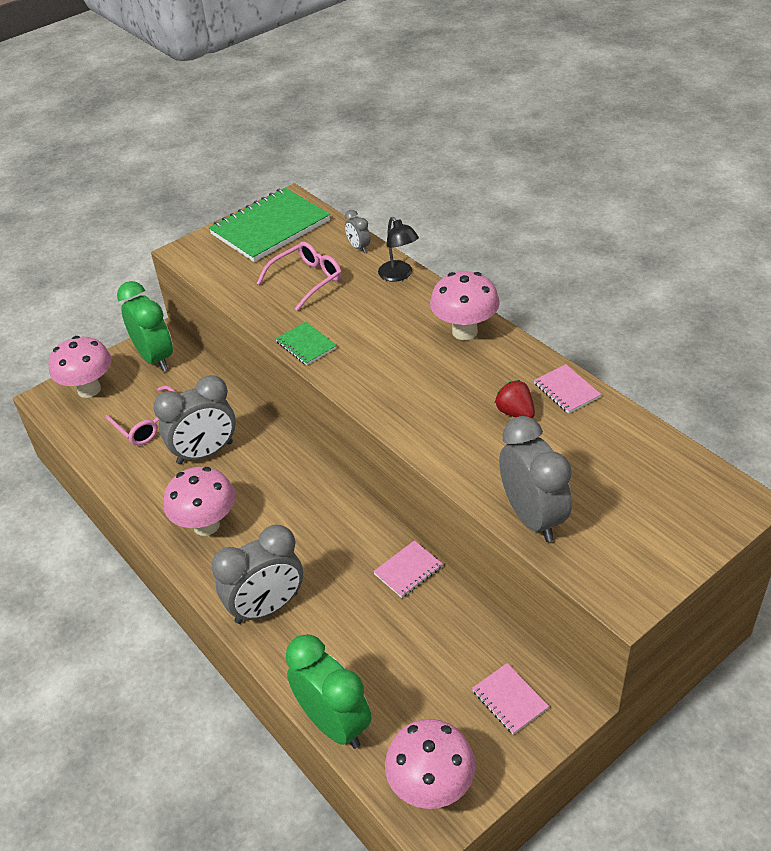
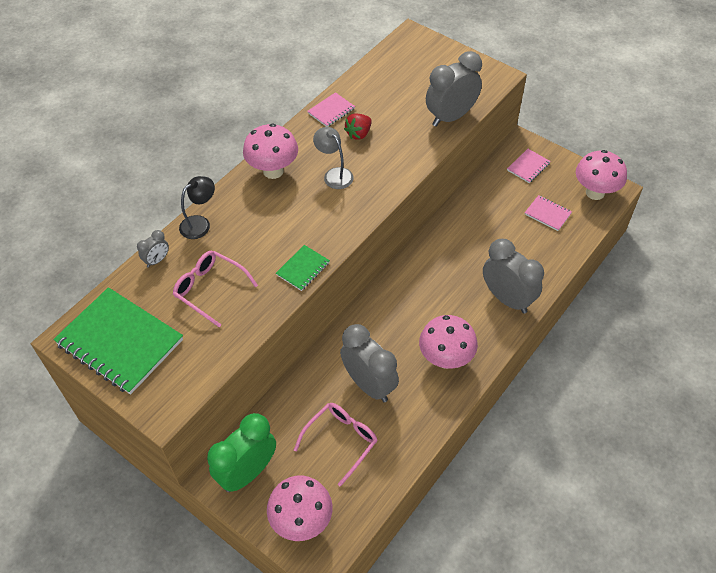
camera: 105 degrees left, 10 degrees up
green clock [286,634,371,749] -> none
pink notebook [373,540,443,598] -> pink notebook moved to [525,195,572,231]
none -> grey lamp [313,127,354,189]

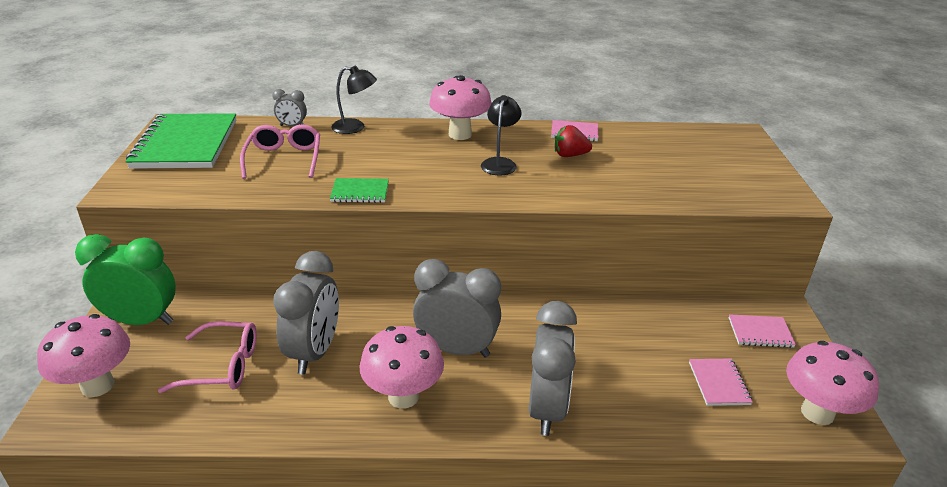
camera: 50 degrees right, 20 degrees down
grey lamp [313,127,354,189] -> black lamp [481,95,521,176]
grey clock [426,51,482,127] -> grey clock moved to [413,259,501,358]

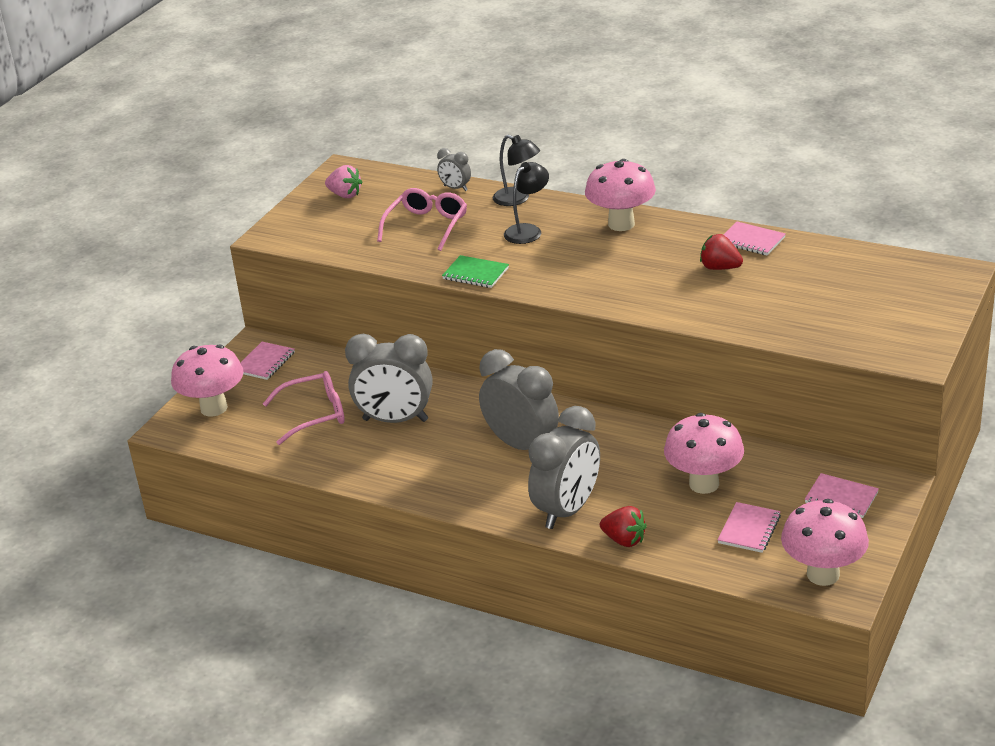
camera: 30 degrees right, 0 degrees up
green clock [75,234,176,325] -> pink notebook [241,342,295,380]
green notebook [126,113,237,169] -> pink strawberry [325,165,362,198]
pink glasses [158,321,257,393] -> pink glasses turned 45 degrees counterclockwise [263,371,345,445]
grey clock [273,251,339,374] -> grey clock turned 60 degrees clockwise [345,334,432,423]
pink mushroom [359,326,444,409] -> pink mushroom moved to [664,413,744,494]
black lamp [481,95,521,176] -> black lamp moved to [504,162,549,244]
none -> red strawberry [600,506,647,547]

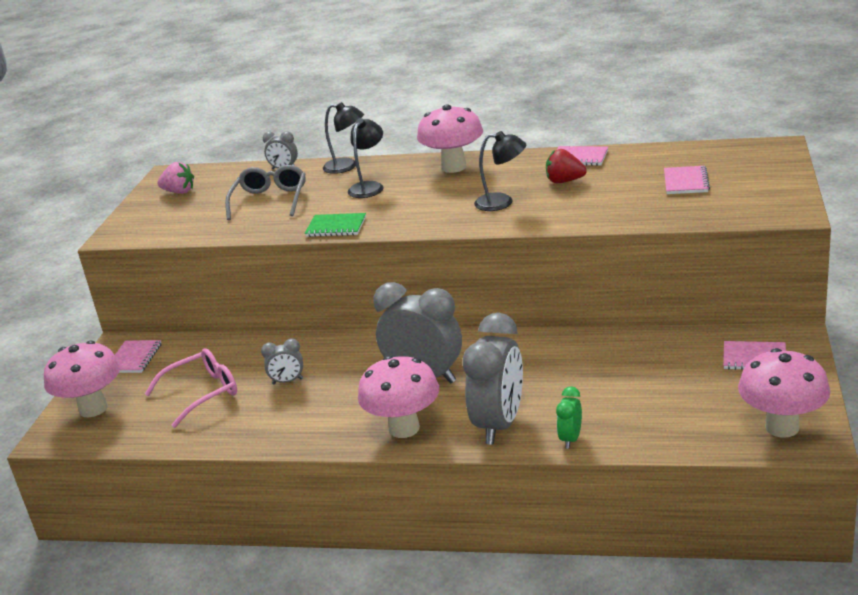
camera: 15 degrees left, 5 degrees down
grey clock [345,334,432,423] -> grey clock [261,339,303,384], size x0.46
pink glasses [377,188,467,251] -> grey glasses [225,165,306,220]
red strawberry [600,506,647,547] -> green clock [556,386,582,449]
pink mushroom [664,413,744,494] -> pink mushroom moved to [358,356,439,438]
pink notebook [718,502,781,553] -> pink notebook moved to [664,166,710,194]
none -> black lamp [474,131,526,211]

